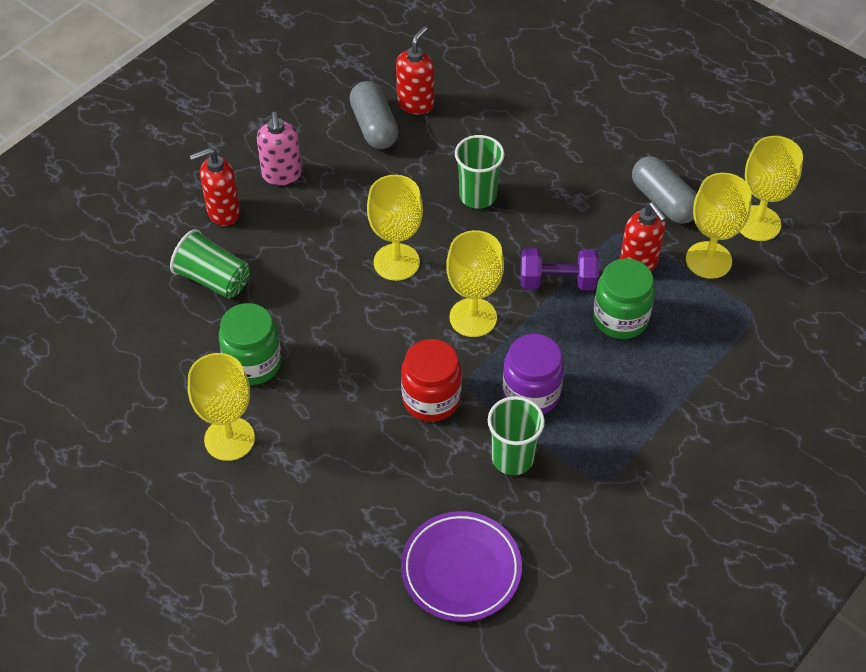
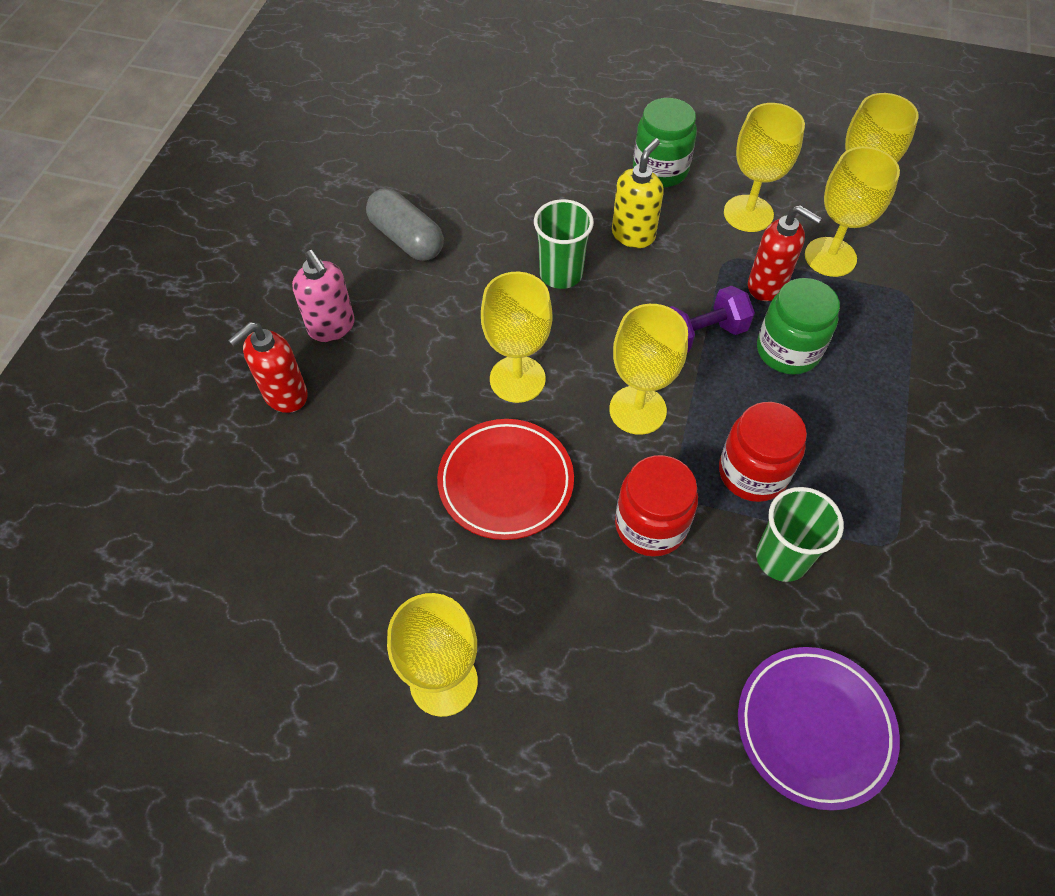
camera: 25 degrees left, 5 degrees up
green cup [170,229,250,298] -> none
green jar [219,303,282,385] -> green jar moved to [633,98,697,187]
red soap dispenser [396,26,434,114] -> none
purple jar [502,334,564,414] -> red jar [719,402,807,502]
grey capsule [632,156,697,224] -> yellow goblet [724,103,805,232]
none -> red plate [437,419,574,540]
none -> yellow soap dispenser [612,138,664,248]

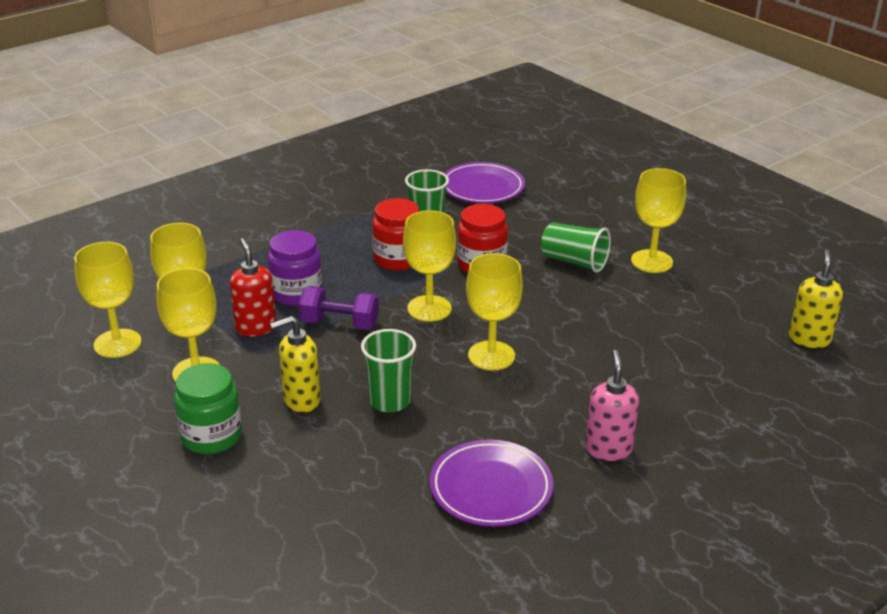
camera: 145 degrees left, 25 degrees down
red soap dispenser [228,322,308,413] -> none
grey capsule [366,188,444,261] -> purple plate [430,439,553,527]
red plate [437,419,574,540] -> none
green jar [757,278,840,375] -> purple jar [268,230,322,306]
none -> green cup [541,222,611,273]
none -> yellow soap dispenser [789,249,843,348]

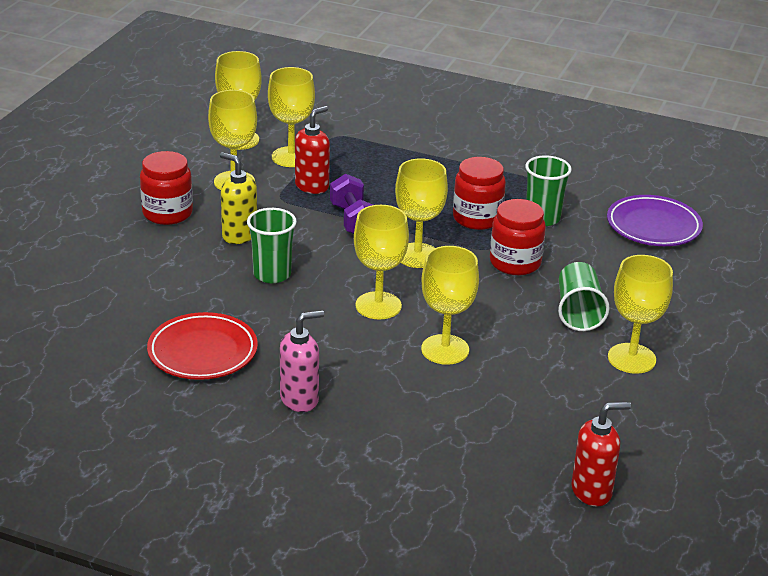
camera: 60 degrees right, 0 degrees up
green jar [174,363,242,454] -> red jar [140,151,193,225]
purple jar [268,230,322,306] -> none
purple plate [430,439,553,527] -> red plate [147,312,258,380]
yellow soap dispenser [789,249,843,348] -> red soap dispenser [571,402,631,507]
none -> yellow goblet [421,246,479,365]

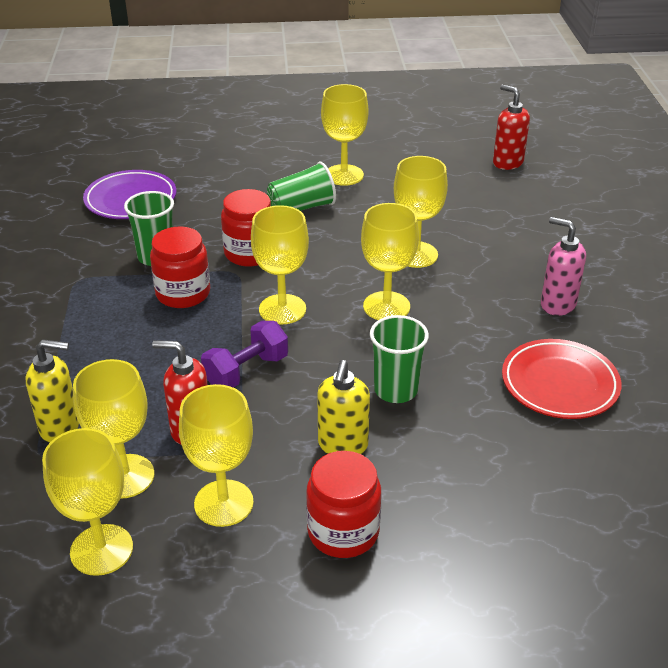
camera: 115 degrees left, 5 degrees up
none -> yellow soap dispenser [26,339,79,443]

